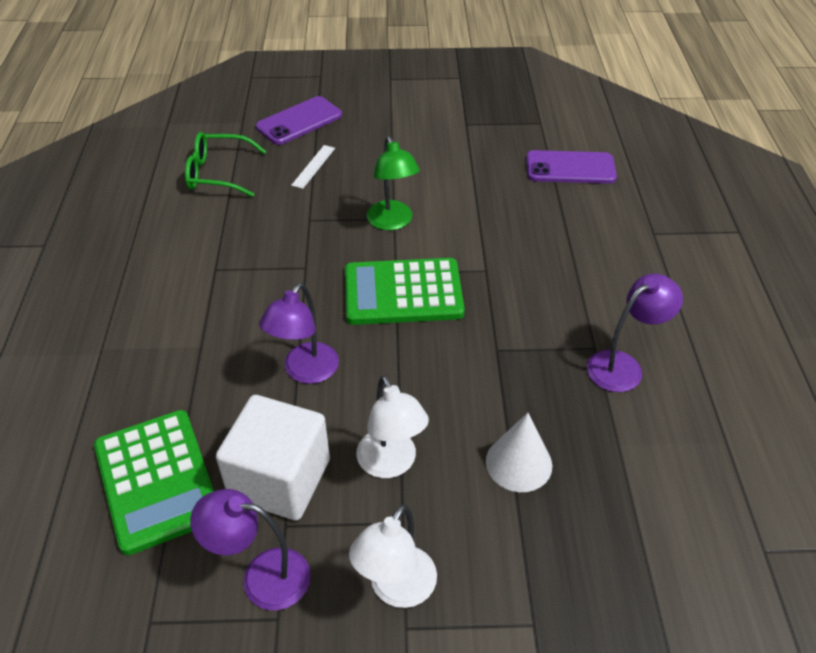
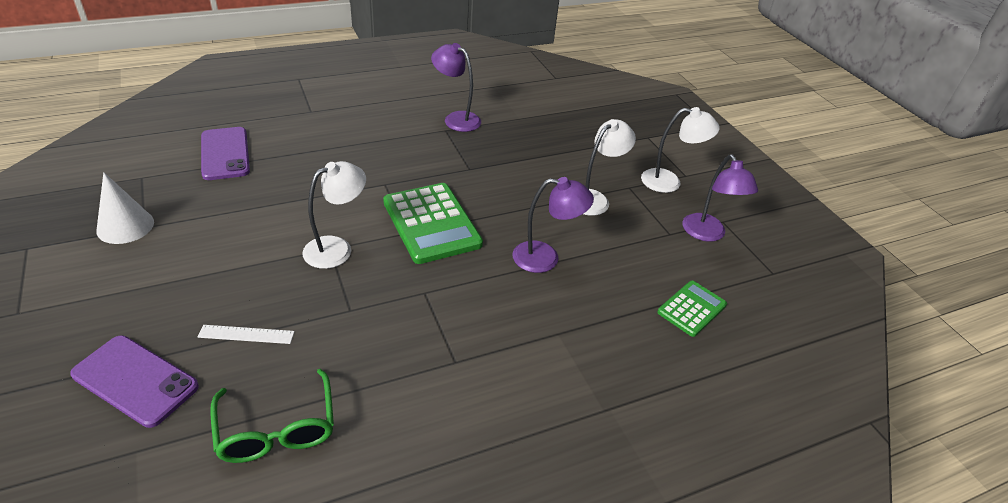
camera: 115 degrees left, 5 degrees down
green calculator [94,410,214,555] -> green calculator [657,281,727,337], size x0.57
white cube [216,395,330,520] -> none
green lamp [367,136,420,230] -> white lamp [302,161,366,269]
white cone [486,413,552,492] -> white cone moved to [96,172,154,244]

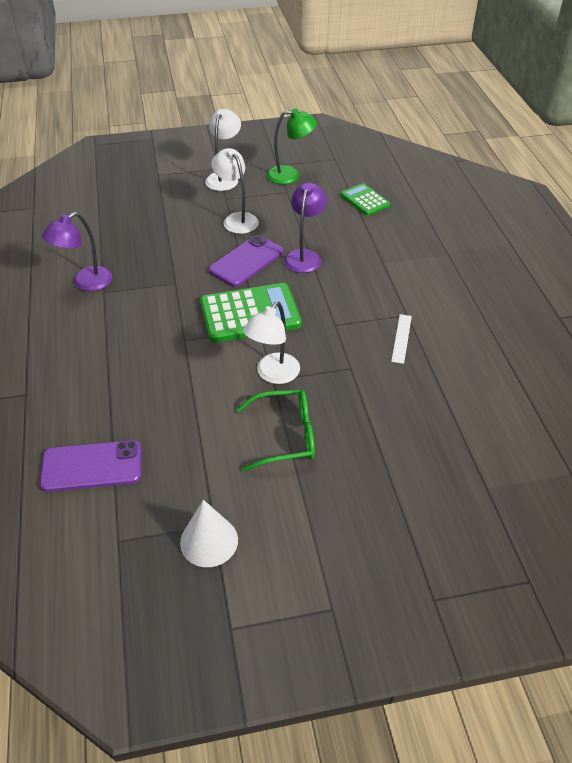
camera: 75 degrees left, 5 degrees up
purple phone [70,336,199,428] -> purple phone moved to [209,235,283,287]
white ruler [198,325,295,344] -> white ruler moved to [391,314,412,364]
green glasses [210,369,334,463] -> green glasses moved to [236,389,315,472]
white lamp [302,161,366,269] -> white lamp turned 120 degrees counterclockwise [243,302,300,384]
purple lamp [682,154,758,242] -> green lamp [267,108,317,184]

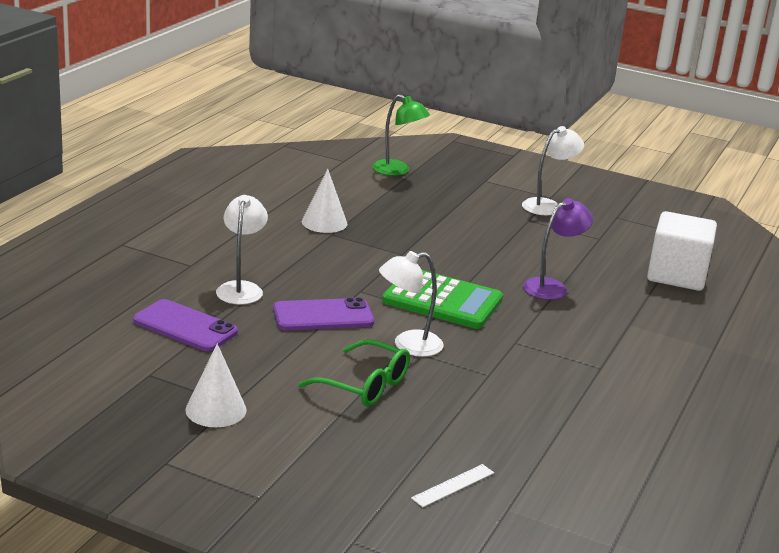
camera: 35 degrees right, 20 degrees down
purple lamp [42,212,112,291] -> white cone [302,169,347,233]
purple phone [209,235,283,287] -> purple phone moved to [273,297,374,331]
white lamp [211,148,259,234] -> white lamp moved to [216,195,268,305]
green lamp [267,108,317,184] -> green lamp moved to [372,94,430,176]
green calculator [341,183,390,216] -> white cube [647,211,717,291]
white ruler [391,314,412,364] -> white ruler moved to [411,464,494,507]

